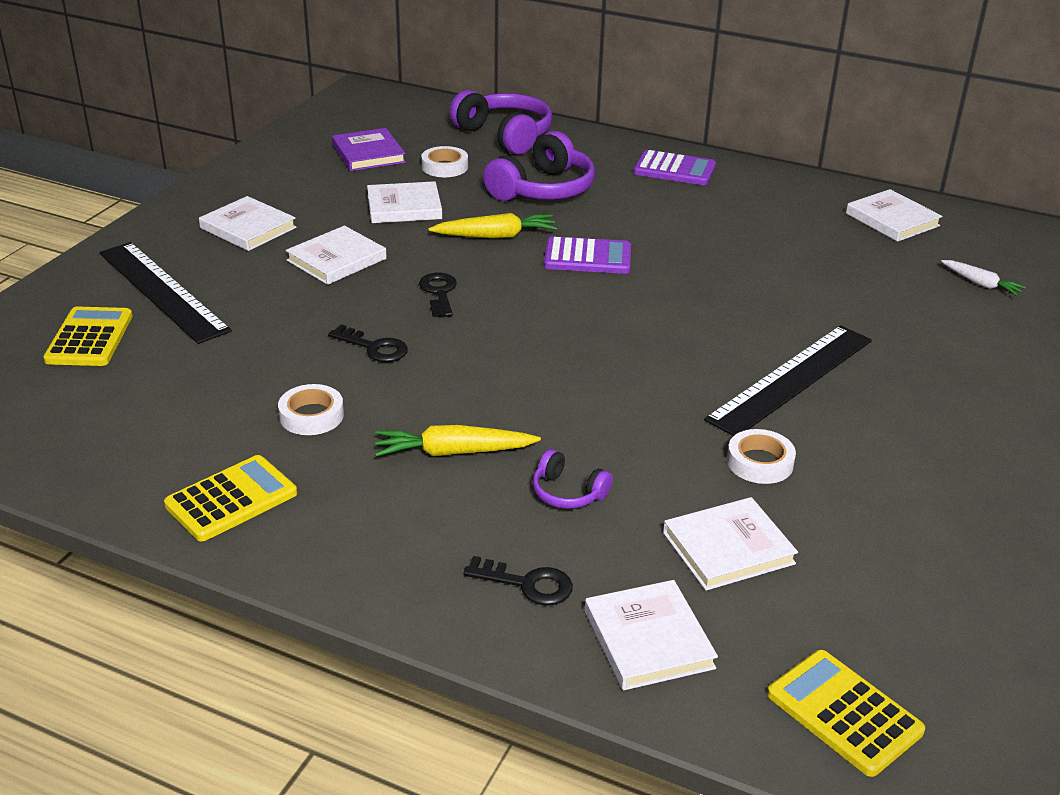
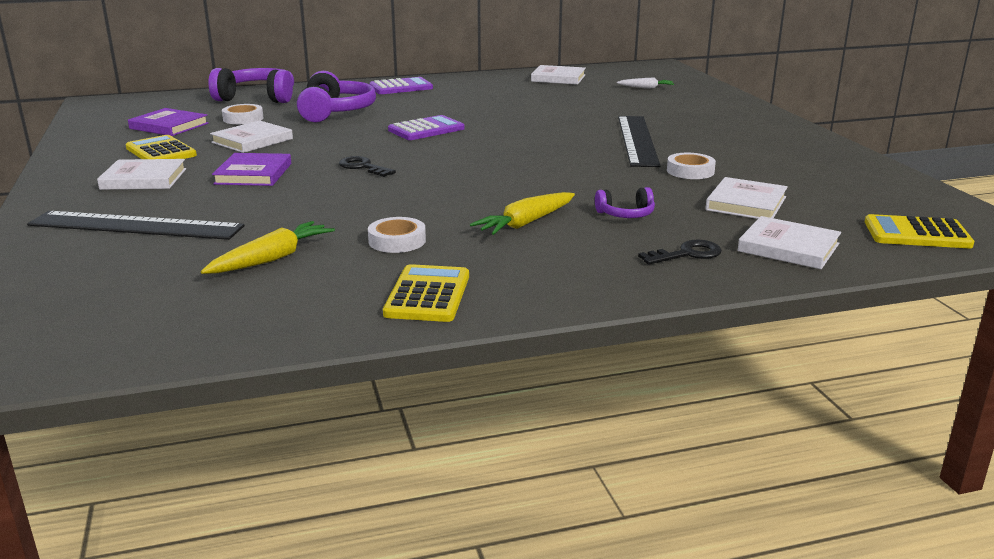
camera: 40 degrees left, 10 degrees down
yellow calculator [43,307,133,366] -> yellow calculator moved to [126,135,197,159]
white book [286,226,387,285] -> purple book [212,153,291,186]
black key [328,324,408,362] -> none
yellow carrot [428,213,558,238] -> yellow carrot moved to [201,221,335,274]

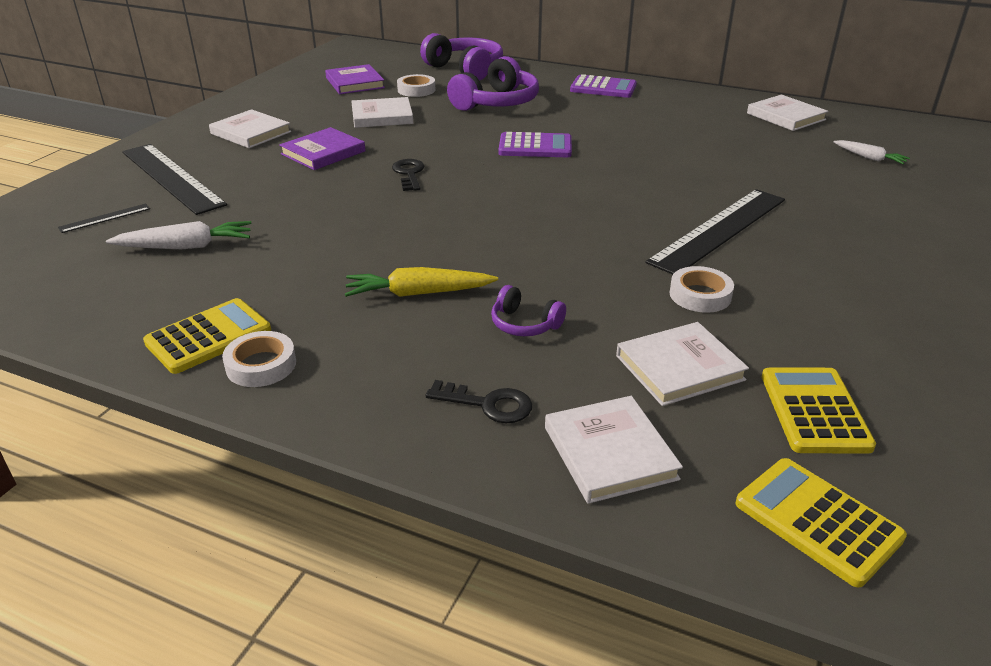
camera: 40 degrees right, 10 degrees up
yellow calculator [126,135,197,159] -> yellow calculator moved to [762,367,876,454]
yellow carrot [201,221,335,274] -> white carrot [106,221,251,249]
white tape [368,217,426,253] -> white tape moved to [222,331,296,387]
none -> black ruler [58,204,150,233]

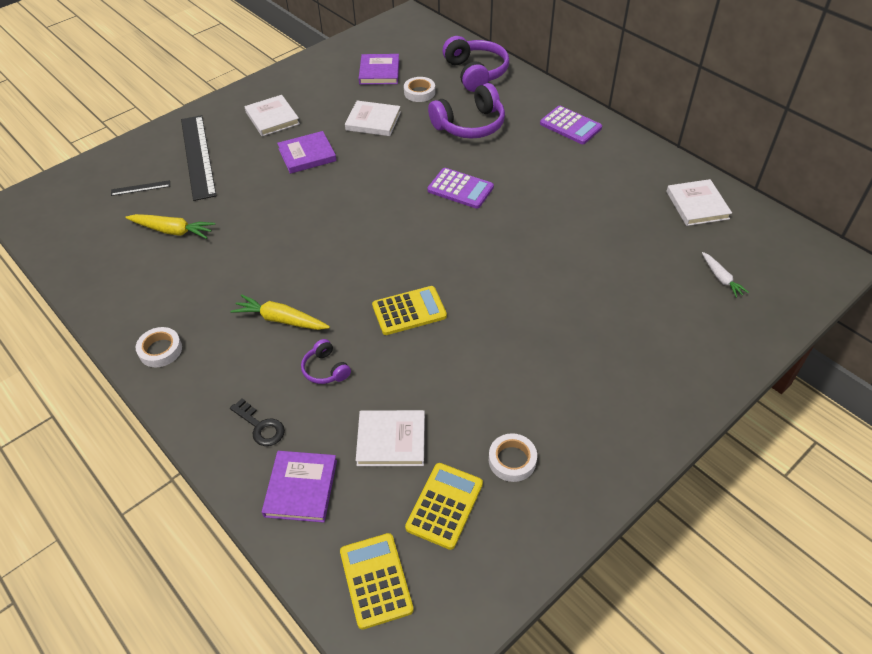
camera: 25 degrees right, 15 degrees up
white carrot [106,221,251,249] -> yellow carrot [125,214,215,239]
yellow calculator [143,298,271,374] -> yellow calculator moved to [372,286,447,335]
black key [392,159,424,191] -> none
white book [545,396,683,504] -> purple book [262,451,337,523]
black ruler [646,189,785,274] -> none
white tape [669,266,734,313] -> white tape moved to [489,433,537,482]

